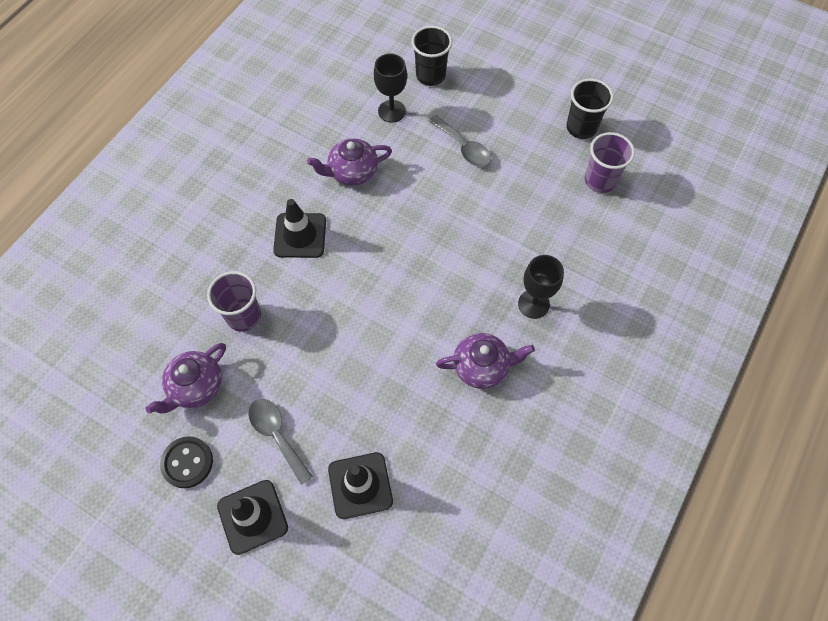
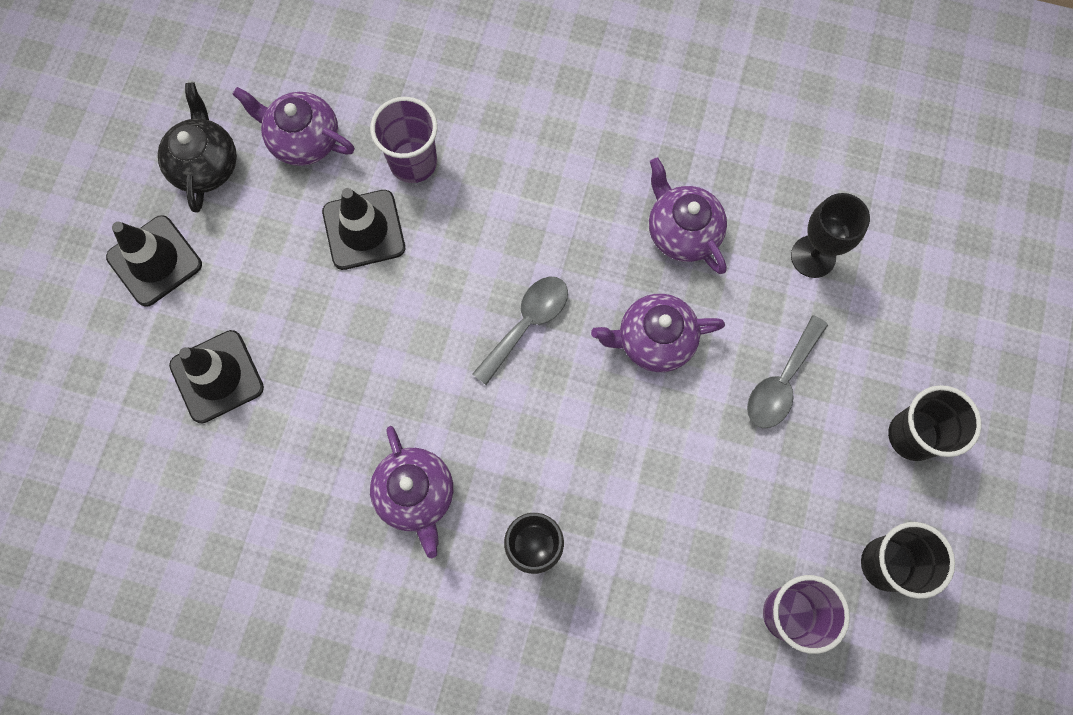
camera: 75 degrees right, 10 degrees up
black button [160,436,213,488] -> black teapot [158,83,237,213]
grey spoon [248,399,313,485] -> grey spoon moved to [472,277,568,385]
black traffic cone [273,199,326,258] -> black traffic cone moved to [322,188,405,270]
black cup [411,26,452,86] -> black cup moved to [888,385,981,461]
none -> purple teapot [591,294,725,372]

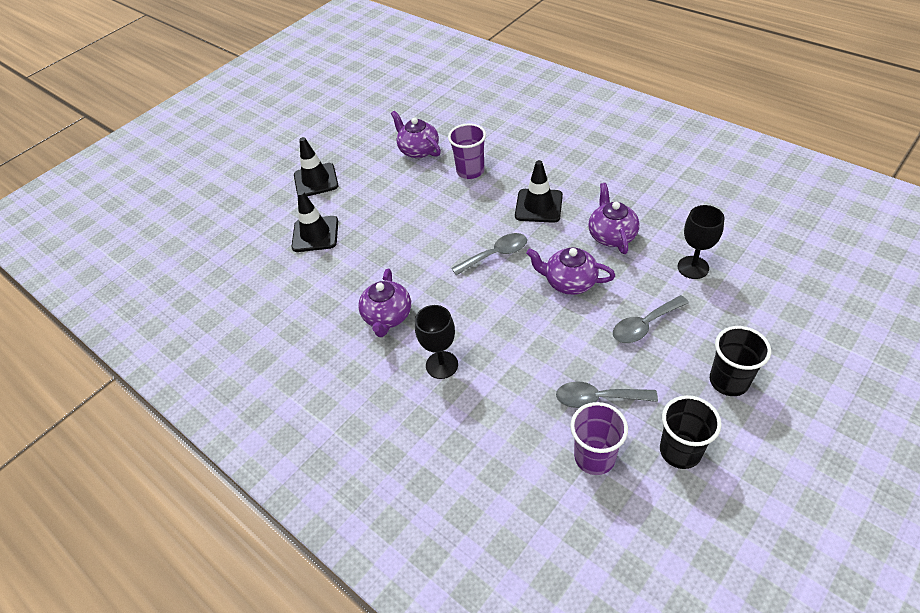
camera: 30 degrees right, 25 degrees down
black teapot [158,83,237,213] -> none
black traffic cone [322,188,405,270] -> black traffic cone moved to [515,160,563,223]
none -> grey spoon [556,381,658,408]

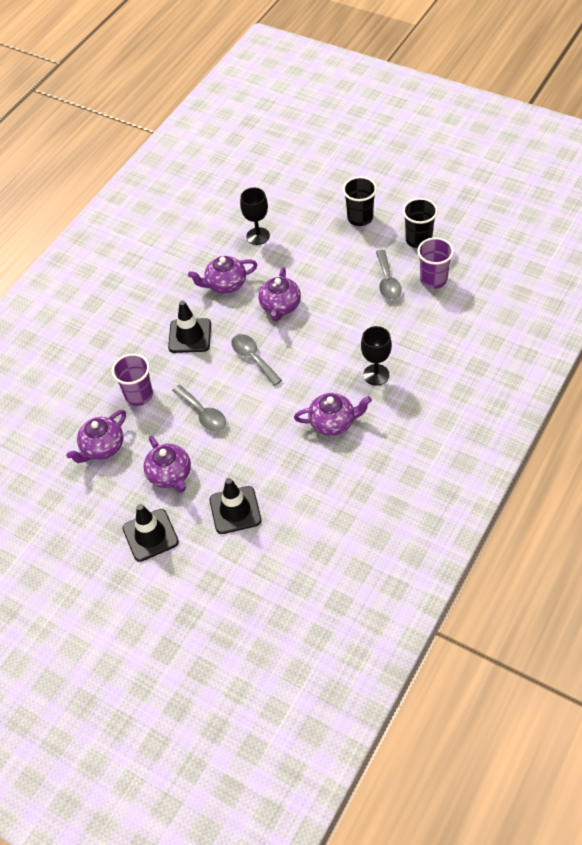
camera: 100 degrees left, 5 degrees up
grey spoon [613,295,689,343] -> grey spoon moved to [172,385,226,431]
none -> purple teapot [143,436,191,493]

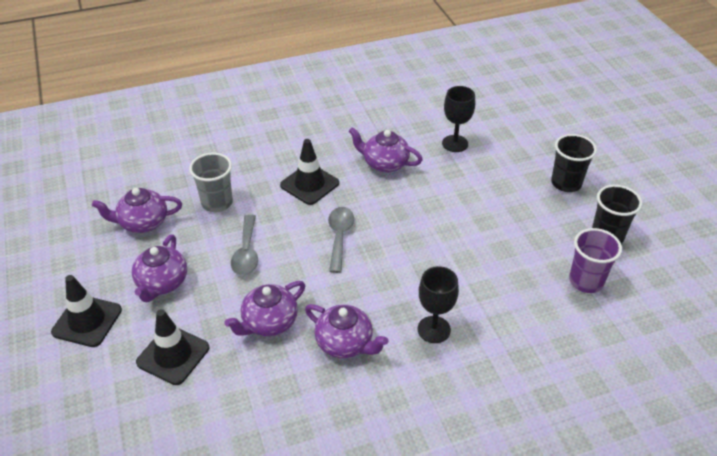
camera: 35 degrees right, 10 degrees down
purple cup [112,353,153,406] -> grey cup [189,153,233,212]
purple teapot [259,267,301,321] -> purple teapot moved to [224,281,305,336]
grey spoon [376,250,402,300] -> none

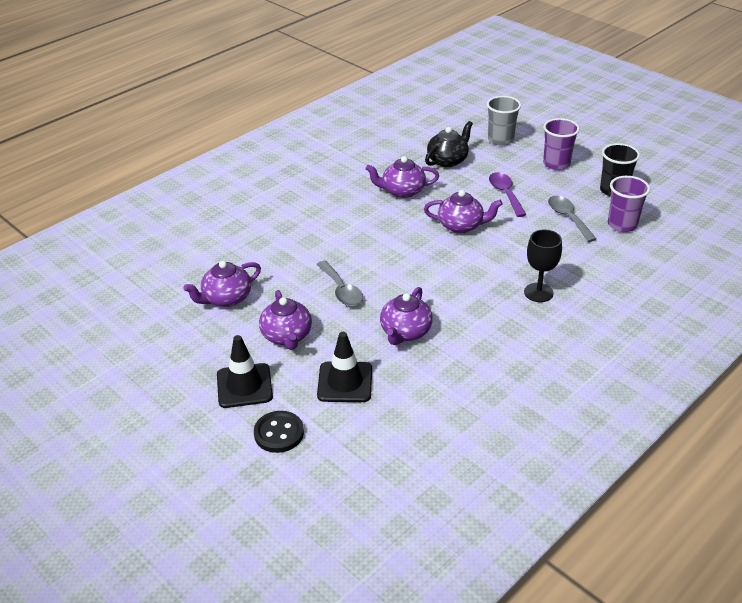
camera: 25 degrees left, 5 degrees down
grey cup [189,153,233,212] -> grey cup moved to [487,96,521,146]
black traffic cone [280,139,339,205] -> none
purple teapot [305,304,388,358] -> purple teapot moved to [424,190,503,233]
grey spoon [328,207,354,273] -> grey spoon moved to [548,196,596,242]
black goblet [442,86,475,152] -> black teapot [425,121,473,167]
black cup [551,134,597,192] -> purple cup [543,118,580,170]
none -> black button [254,411,304,453]
none -> purple spoon [489,172,527,217]

